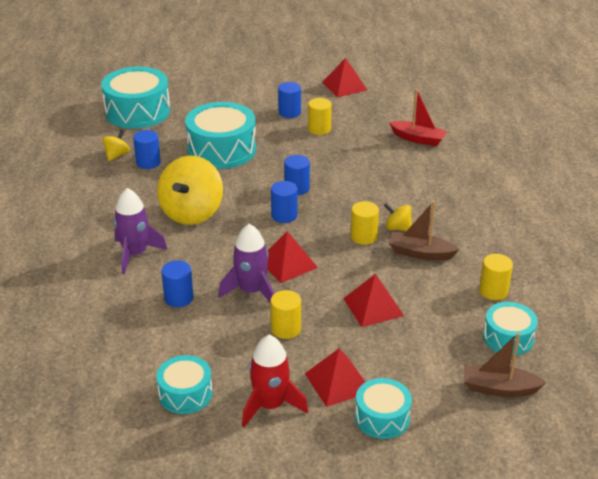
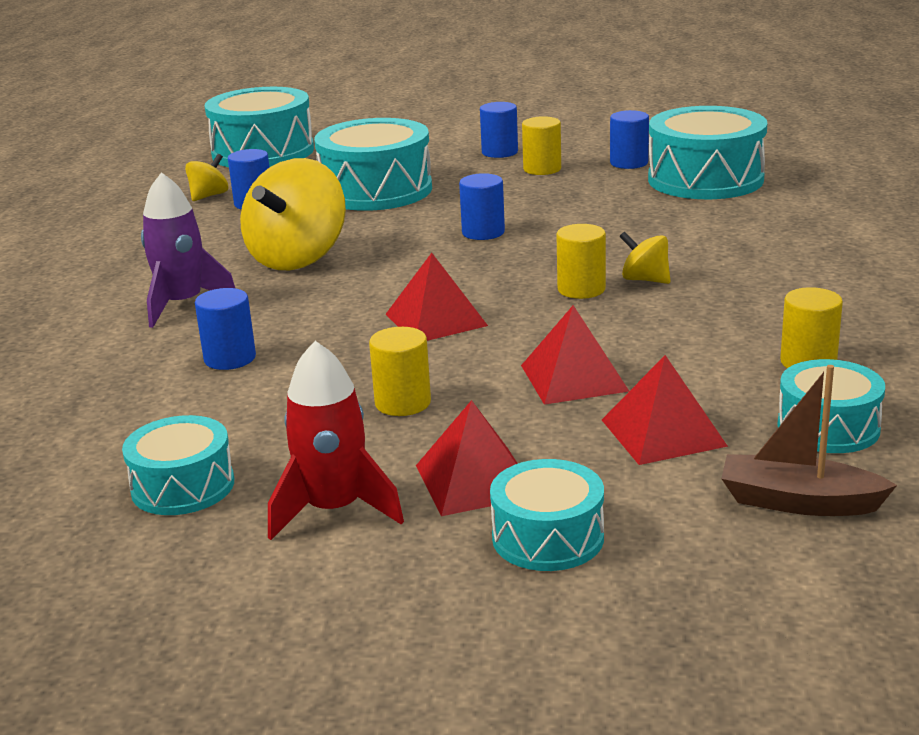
camera: 10 degrees right, 10 degrees down
purple rocket [218,224,274,303] -> none
blue cylinder [271,181,298,223] -> blue cylinder moved to [610,110,649,169]
red pyramid [322,58,367,97] -> red pyramid moved to [602,355,728,465]
red boat [389,89,448,146] -> turquoise drum [648,106,767,199]
brown boat [389,201,460,260] -> none

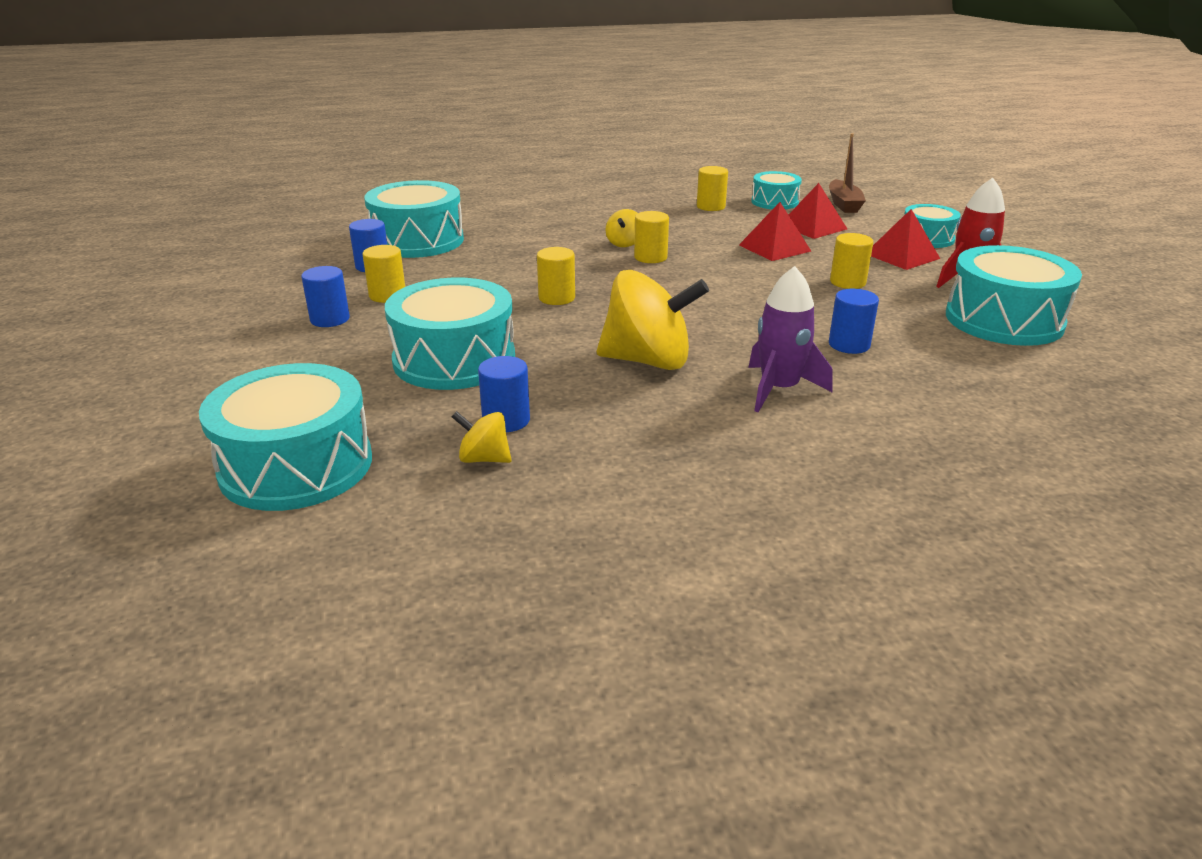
camera: 110 degrees left, 5 degrees up
turquoise drum [122,415,234,515] -> turquoise drum [946,245,1082,346], size x1.74
red pyramid [386,253,488,341] -> none
blue cylinder [459,173,505,240] -> yellow cylinder [537,247,575,305]

